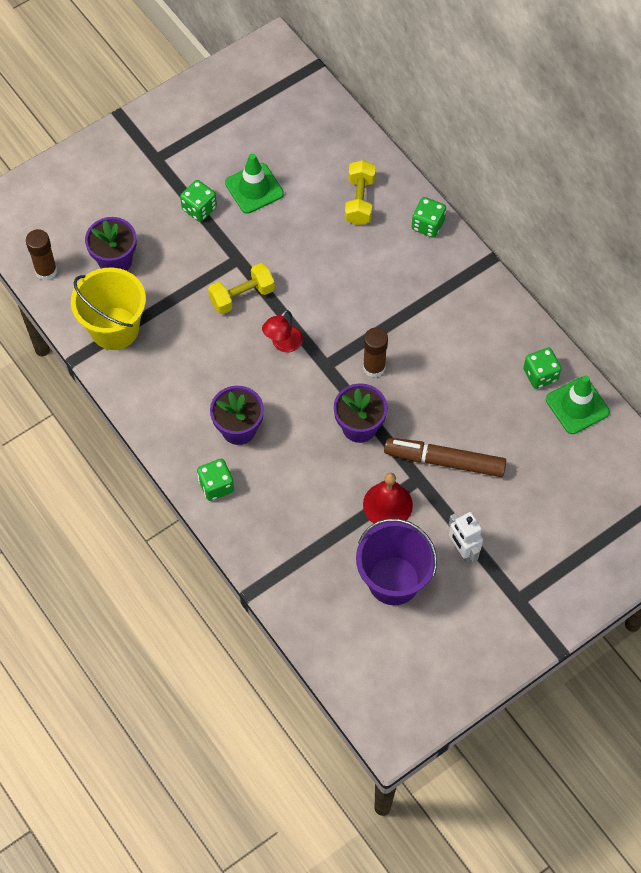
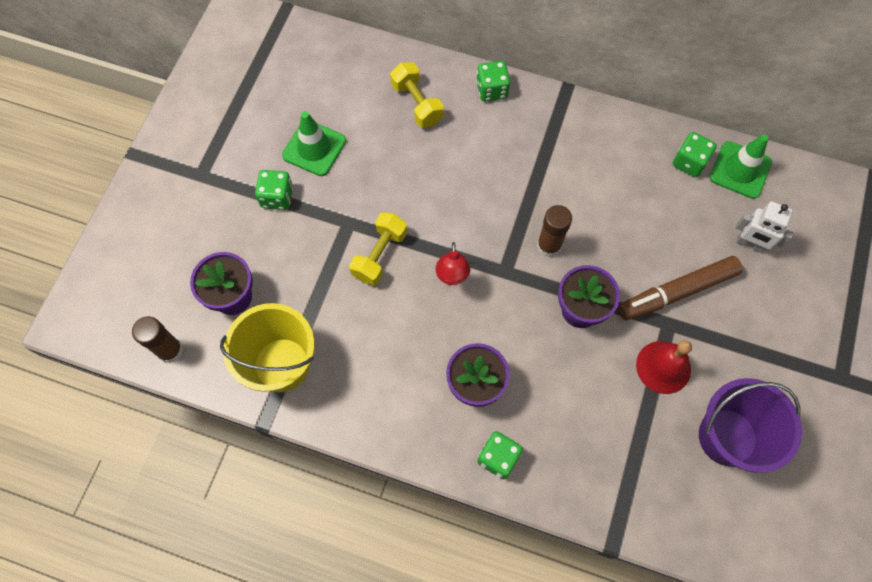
camera: 35 degrees left, 5 degrees up
white robot [449,512,483,563] -> white robot moved to [735,201,794,253]

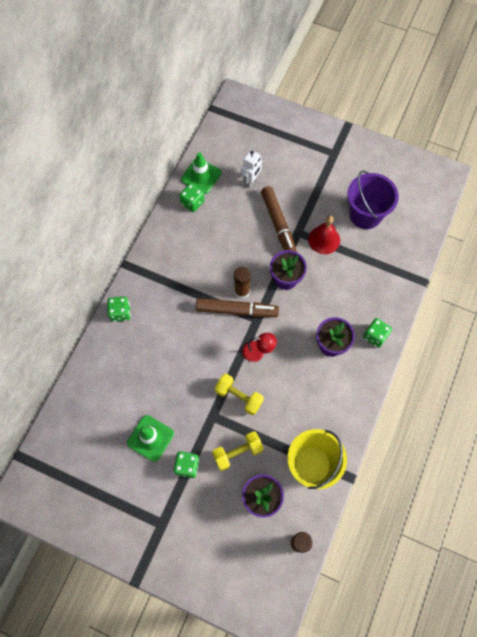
camera: 85 degrees left, 0 degrees up
yellow dumbbell [390,62,444,128] -> yellow dumbbell moved to [212,431,264,471]
none -> brown marker [196,298,279,317]

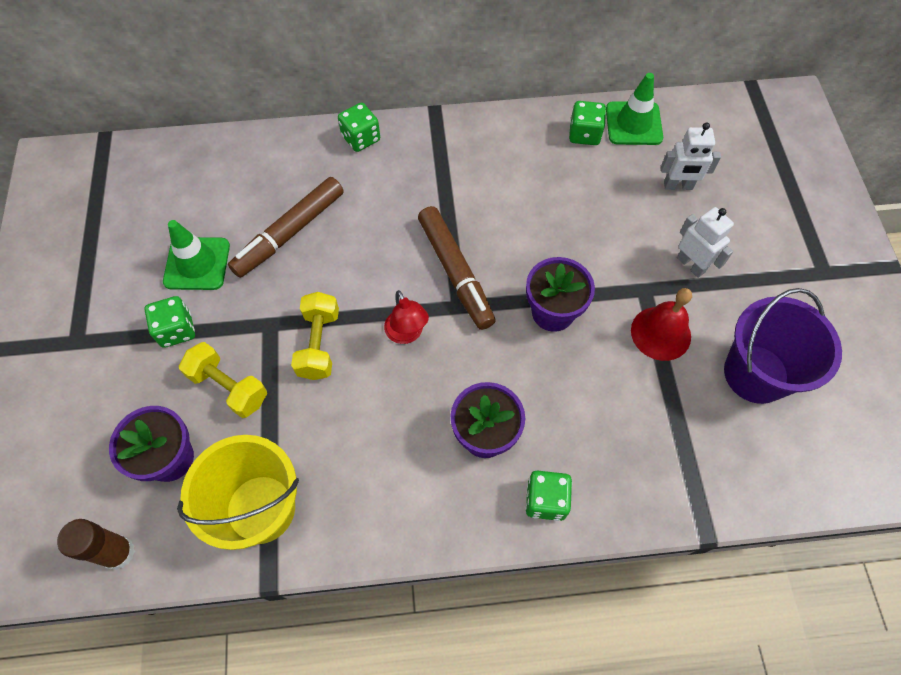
camera: 60 degrees right, 5 degrees down
brown glue stick [234,267,251,299] -> none
brown marker [261,186,297,252] -> brown marker moved to [228,177,344,278]
none -> white robot [677,207,734,278]

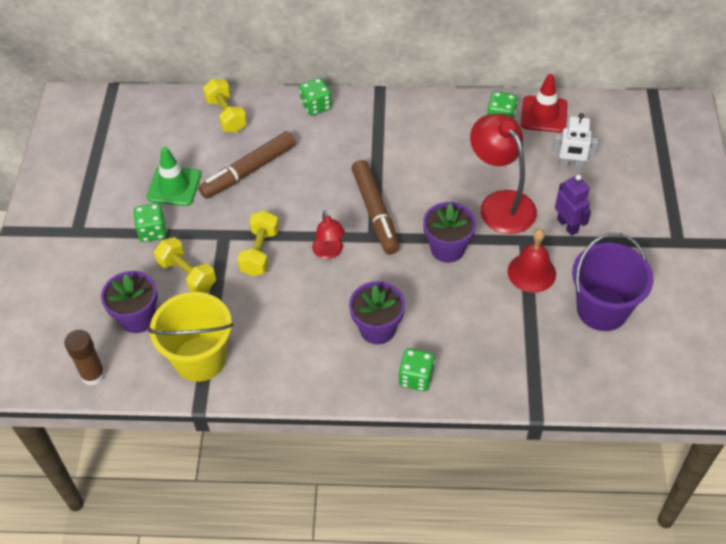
camera: 10 degrees right, 10 degrees down
green traffic cone [606,73,663,145] -> red traffic cone [521,74,568,133]
white robot [677,207,734,278] -> purple robot [555,175,591,236]
none -> yellow dumbbell [203,79,247,132]
none -> red lamp [470,114,537,234]

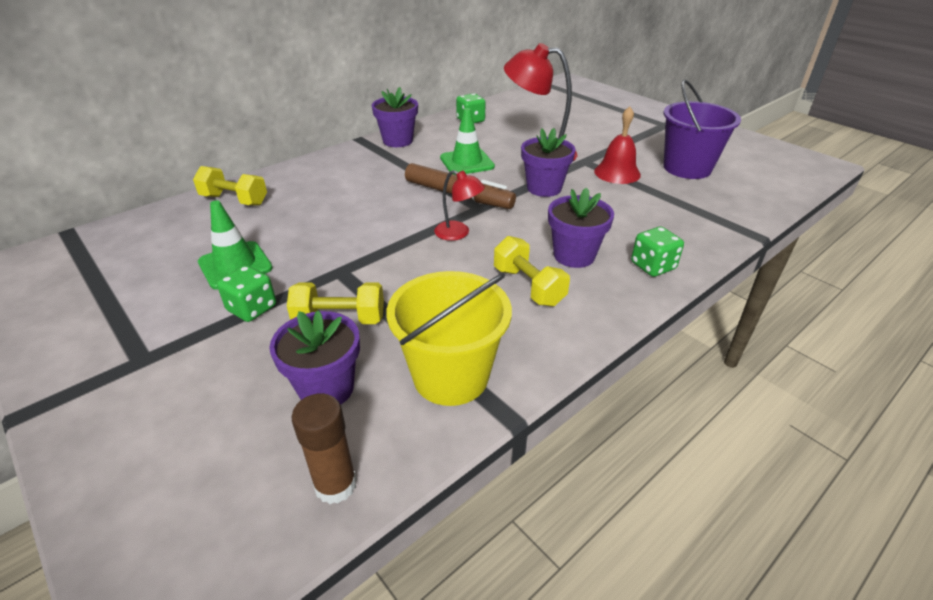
camera: 45 degrees left, 15 degrees down
brown marker [199,131,296,199] -> none
yellow dumbbell [237,210,279,276] -> yellow dumbbell moved to [494,236,570,306]
green dice [299,78,332,116] -> none
red traffic cone [521,74,568,133] -> none
white robot [553,113,599,170] -> none
purple robot [555,175,591,236] -> none
none -> purple flower pot [372,87,418,147]
none -> green traffic cone [440,108,495,175]

